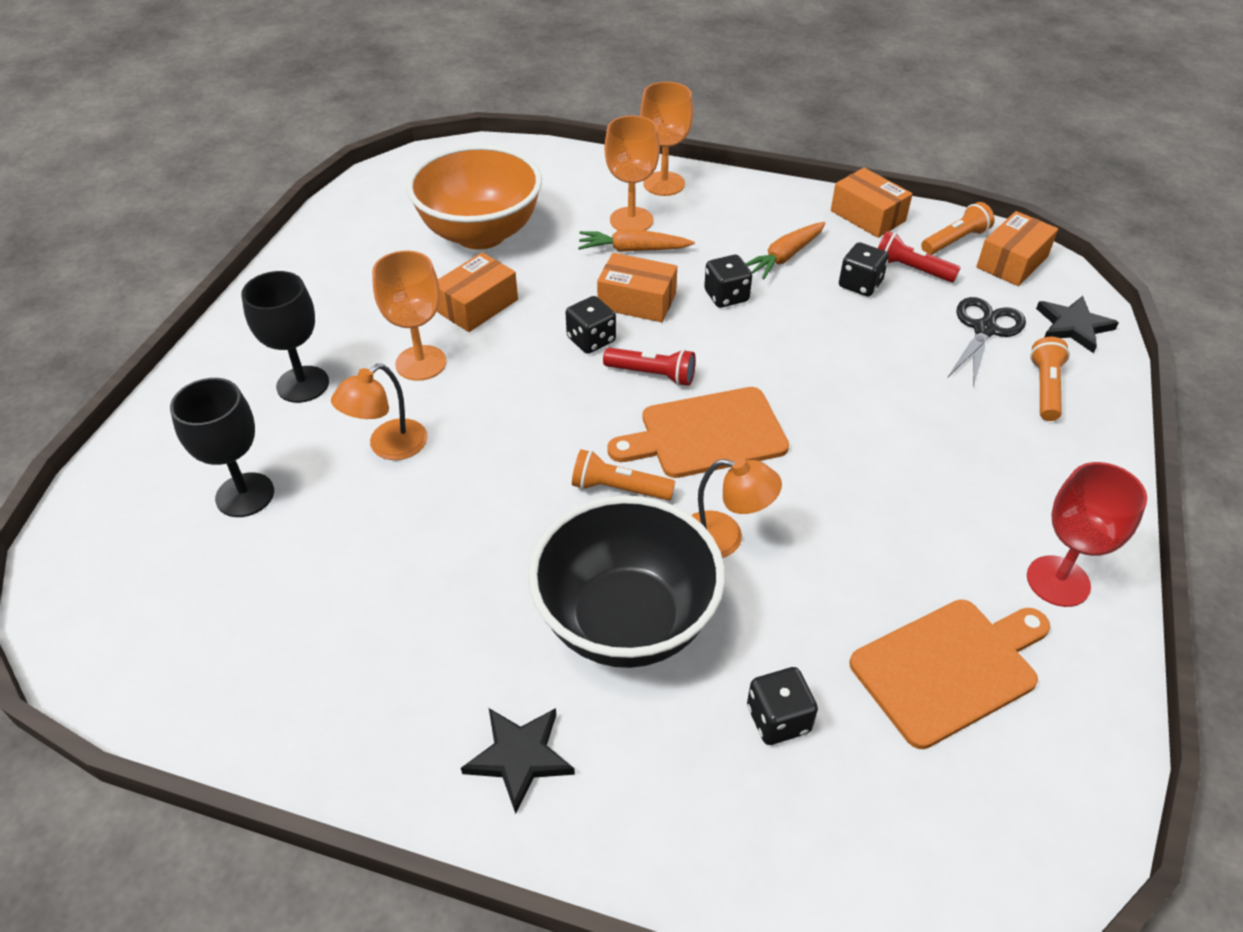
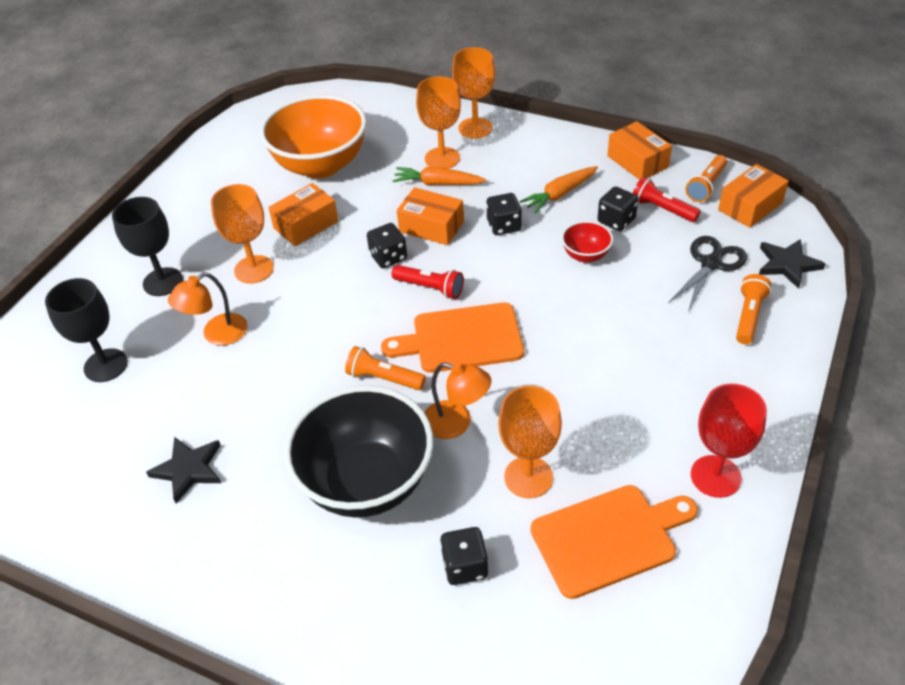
camera: 10 degrees right, 0 degrees up
black star [461,708,575,814] -> black star moved to [146,437,221,504]
orange flashlight [921,202,995,255] -> orange flashlight turned 150 degrees clockwise [685,155,727,202]
none -> orange goblet [498,386,562,498]
none -> red bowl [561,221,613,263]

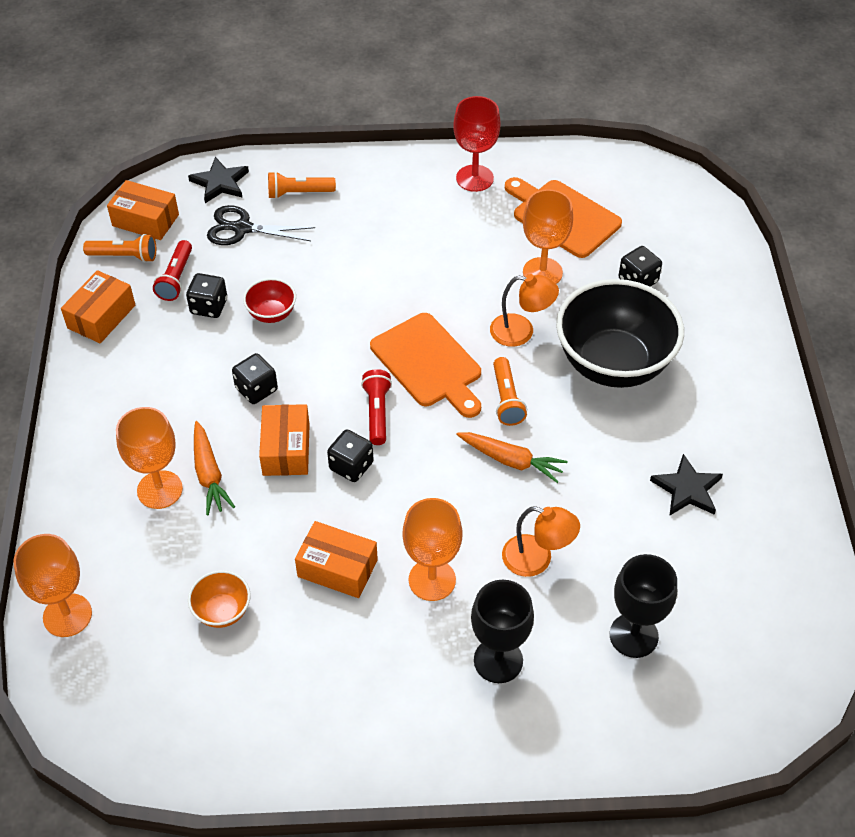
camera: 120 degrees left, 5 degrees up
orange bowl [260,95,367,179] -> orange bowl [188,570,251,628], size x0.44
orange lamp [424,362,491,439] -> orange lamp turned 105 degrees clockwise [490,274,559,347]
orange goblet [452,47,495,139] -> orange goblet moved to [13,534,92,637]
orange carrot [520,166,598,213] -> orange carrot moved to [456,432,567,483]

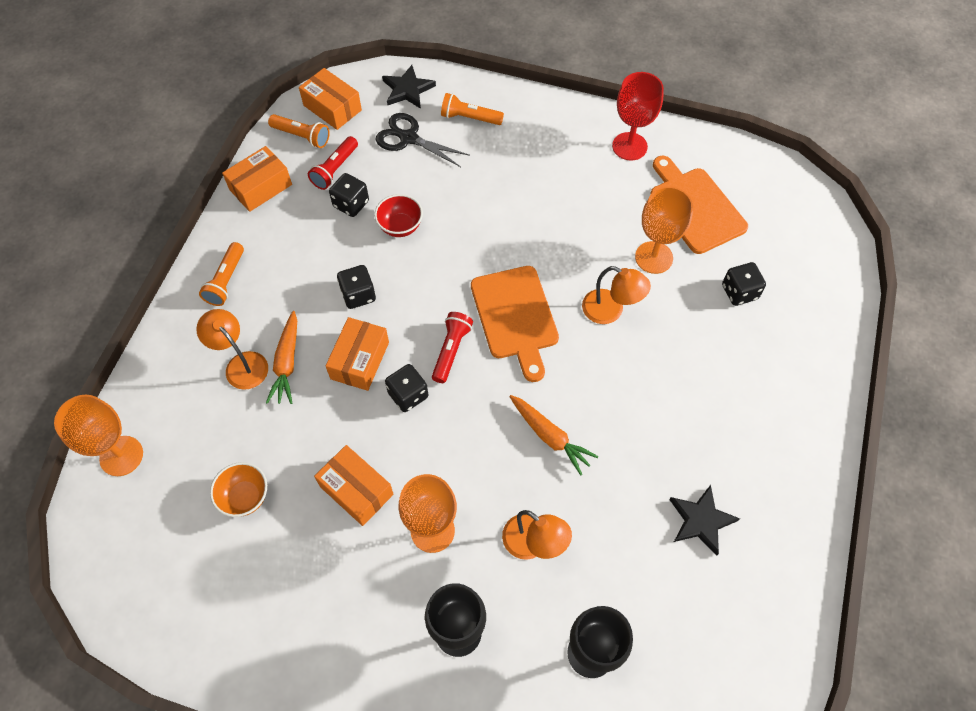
camera: 20 degrees right, 10 degrees up
orange goblet [116,407,183,509] -> orange lamp [196,309,268,390]
orange flashlight [493,357,527,426] -> orange flashlight moved to [199,242,244,306]
black bowl [556,279,684,388] -> none

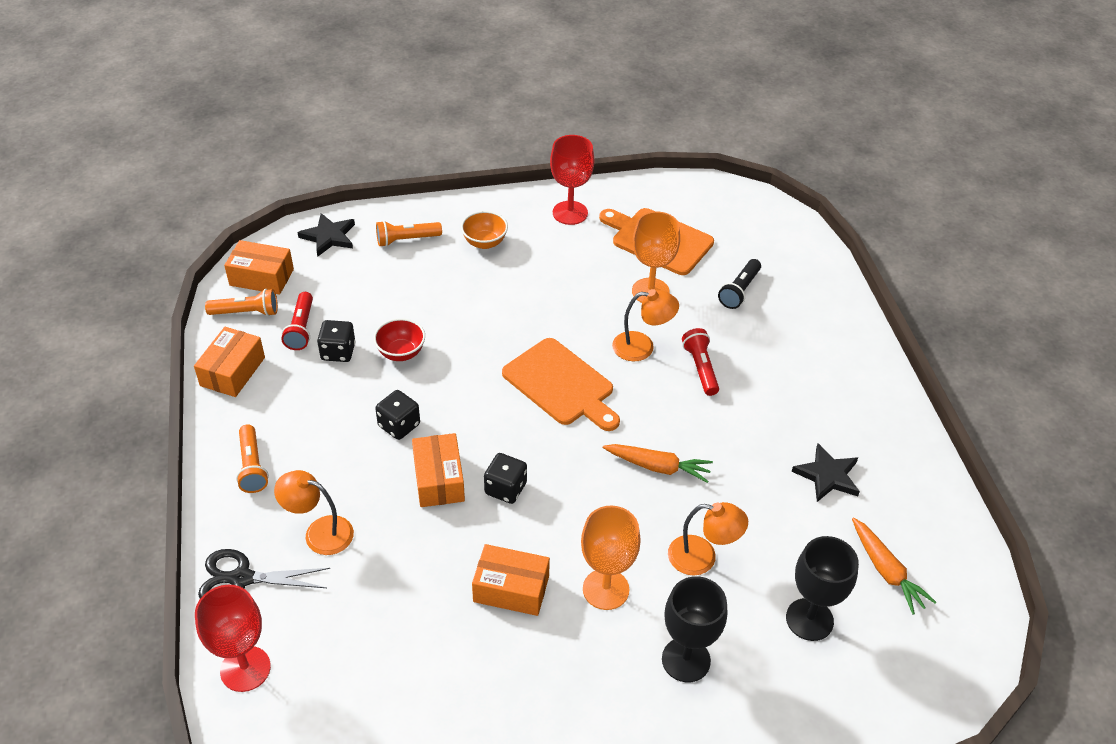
camera: 30 degrees left, 15 degrees down
orange goblet [54,395,143,476] -> red goblet [195,585,271,692]
orange bowl [210,462,267,517] -> orange bowl moved to [461,211,508,249]
orange carrot [266,311,297,404] -> orange carrot moved to [852,518,936,614]
black scissors [376,113,470,167] -> black scissors moved to [198,549,330,599]
red flashlight [432,312,473,383] -> red flashlight moved to [682,328,719,396]
black dice [722,262,766,306] -> black flashlight [718,259,761,309]

